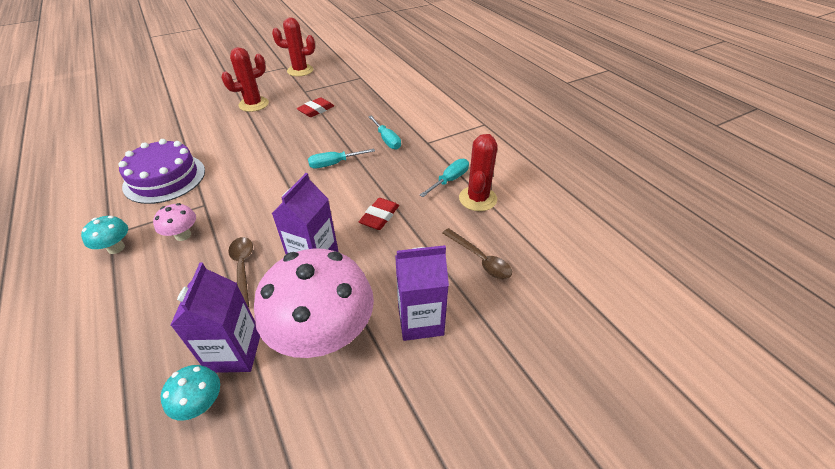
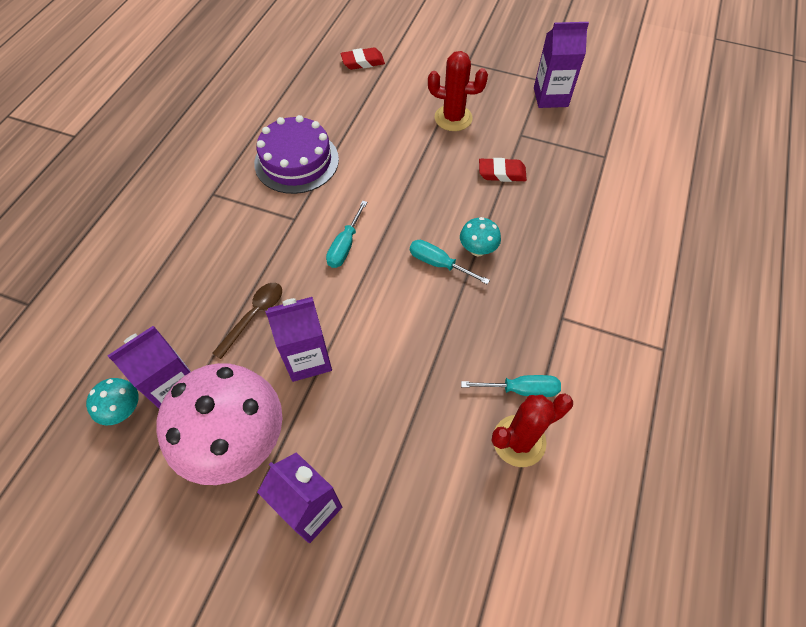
camera: 50 degrees right, 15 degrees up
turquoise mushroom [81,216,128,254] -> turquoise mushroom moved to [460,217,501,257]
pink mushroom [153,203,196,241] -> none
red cactus [272,17,315,76] -> purple carton [534,22,589,108]
red eraser [359,198,399,230] -> red eraser moved to [341,48,385,70]
turquoise screwdriver [368,116,401,150] -> turquoise screwdriver moved to [326,201,367,268]
brown spoon [442,228,512,279] -> none

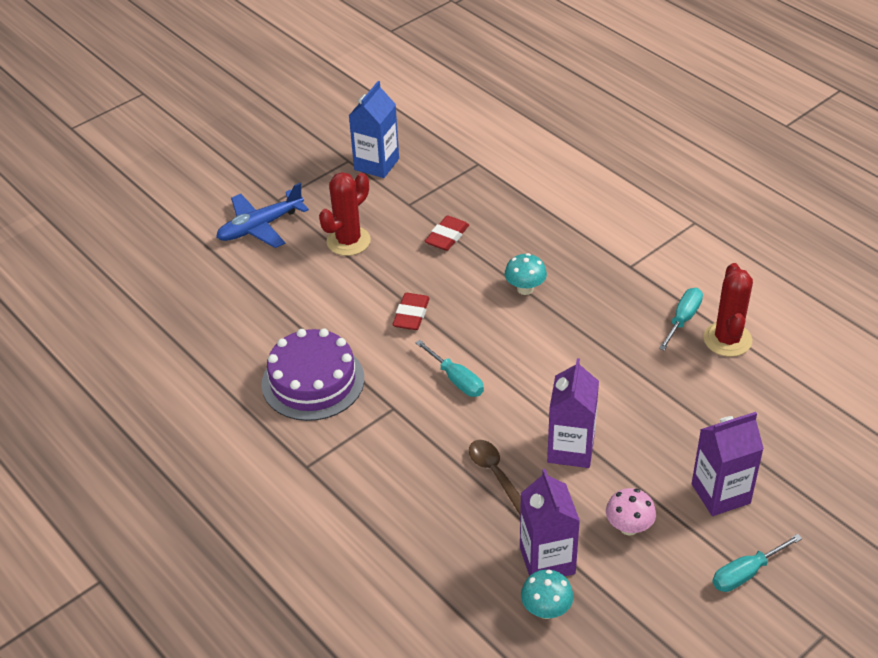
camera: 60 degrees left, 15 degrees down
pink mushroom [156,363,283,485] -> pink mushroom [606,488,656,536], size x0.43
red eraser [341,48,385,70] -> red eraser moved to [393,293,430,330]
turquoise screwdriver [410,240,490,284] -> turquoise screwdriver moved to [712,534,802,592]
purple carton [534,22,589,108] -> blue carton [349,81,399,178]
none -> blue plane [216,183,309,248]

